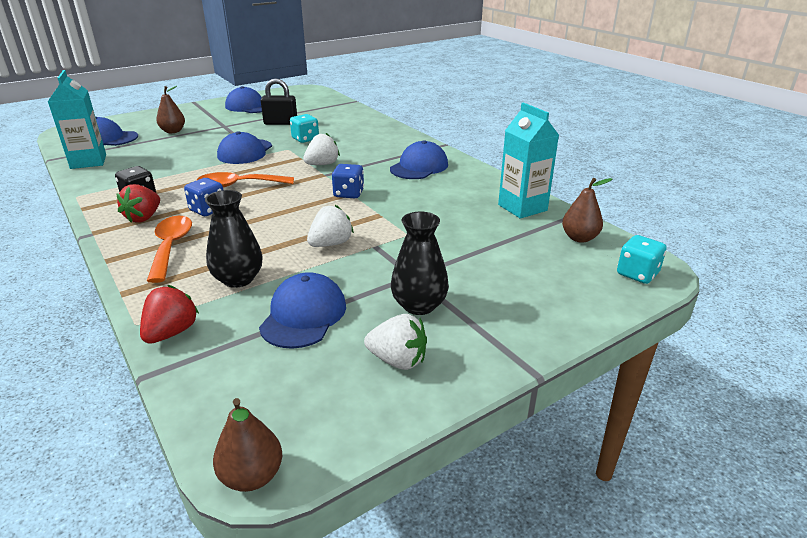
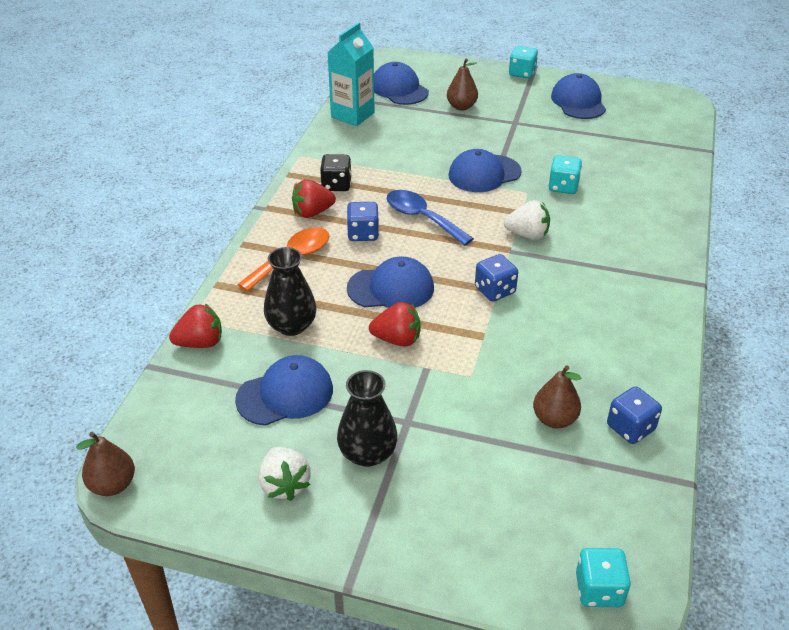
camera: 50 degrees right, 10 degrees up
orange spoon [197,172,294,187] -> blue spoon [387,190,474,246]
black padlock [261,78,297,125] -> none
white strawberry [307,205,354,247] -> red strawberry [369,302,421,346]
blue cap [390,140,448,179] -> blue cap moved to [347,257,434,308]
turquoise carton [498,102,559,219] -> blue dice [607,386,662,444]
brown pear [562,178,612,243] -> brown pear moved to [533,365,581,428]
none -> turquoise dice [509,46,538,79]

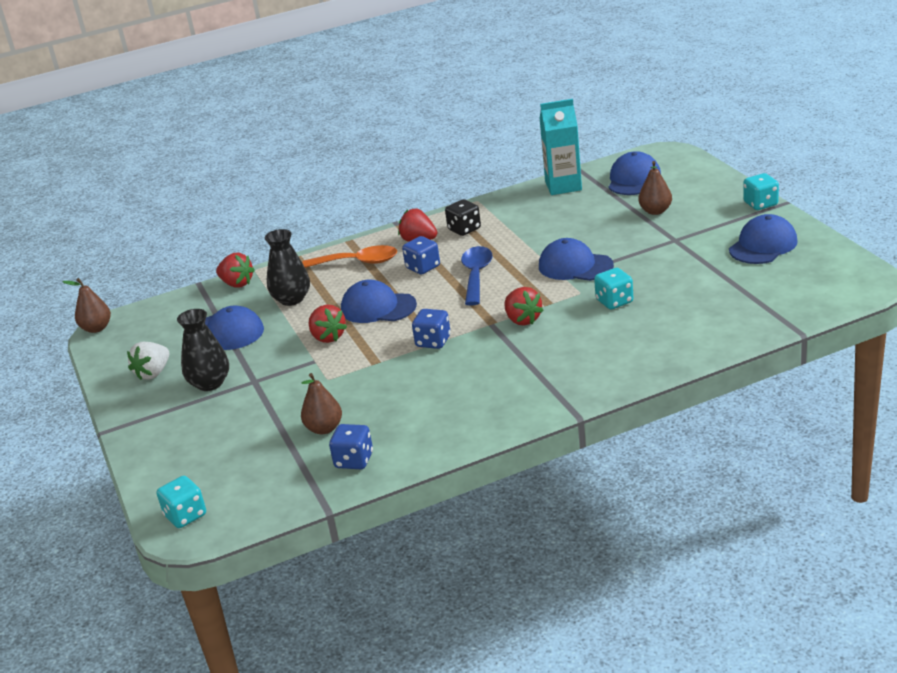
camera: 55 degrees right, 10 degrees down
blue cap [347,257,434,308] -> blue cap turned 150 degrees clockwise [341,280,417,323]
white strawberry [504,200,550,240] -> red strawberry [504,287,544,326]

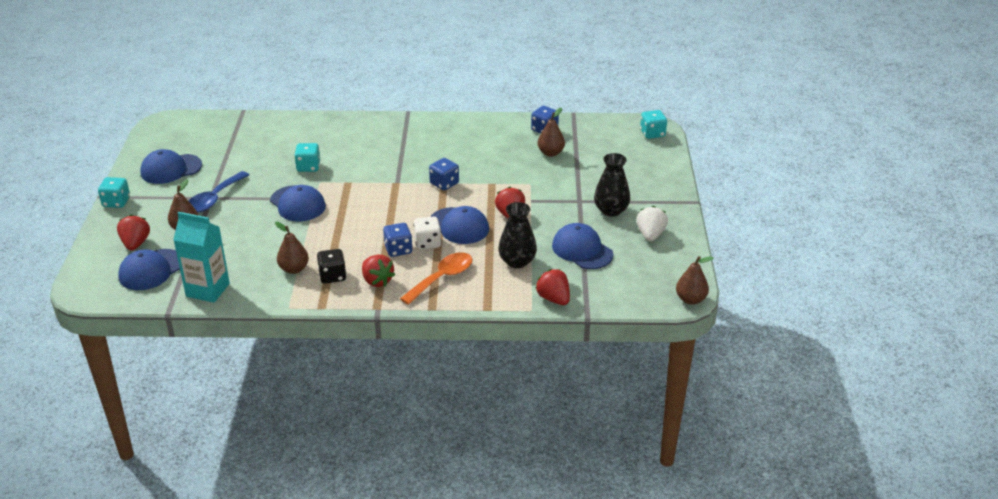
camera: 160 degrees left, 5 degrees up
white strawberry [127,342,170,380] -> white strawberry turned 45 degrees counterclockwise [636,206,668,241]
orange spoon [302,245,397,268] -> orange spoon turned 105 degrees clockwise [400,252,473,305]
blue spoon [461,246,493,306] -> blue spoon moved to [189,171,249,213]
red strawberry [504,287,544,326] -> red strawberry moved to [117,215,150,251]
none -> brown pear [275,222,309,274]
none -> white dice [413,217,441,250]

